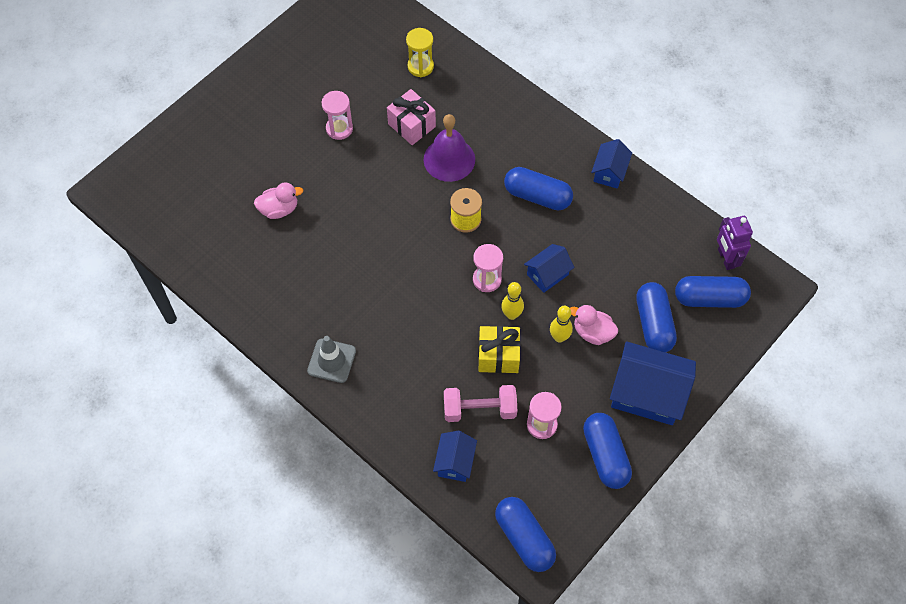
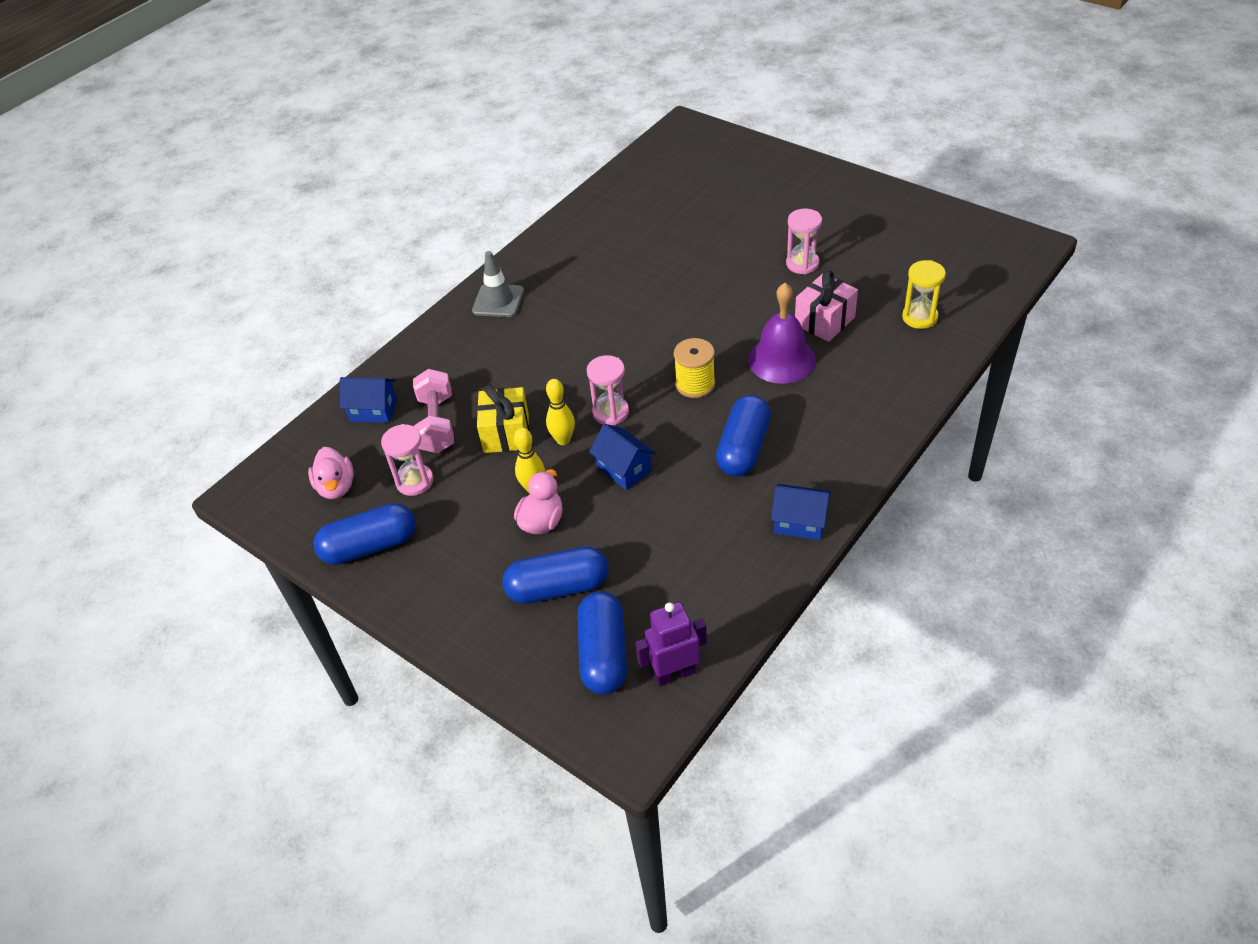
camera: 90 degrees right, 15 degrees down
pink duck [254,182,303,219] -> pink duck moved to [308,447,354,499]
blue capsule [495,497,556,572] -> none
blue house [610,341,696,425] -> none

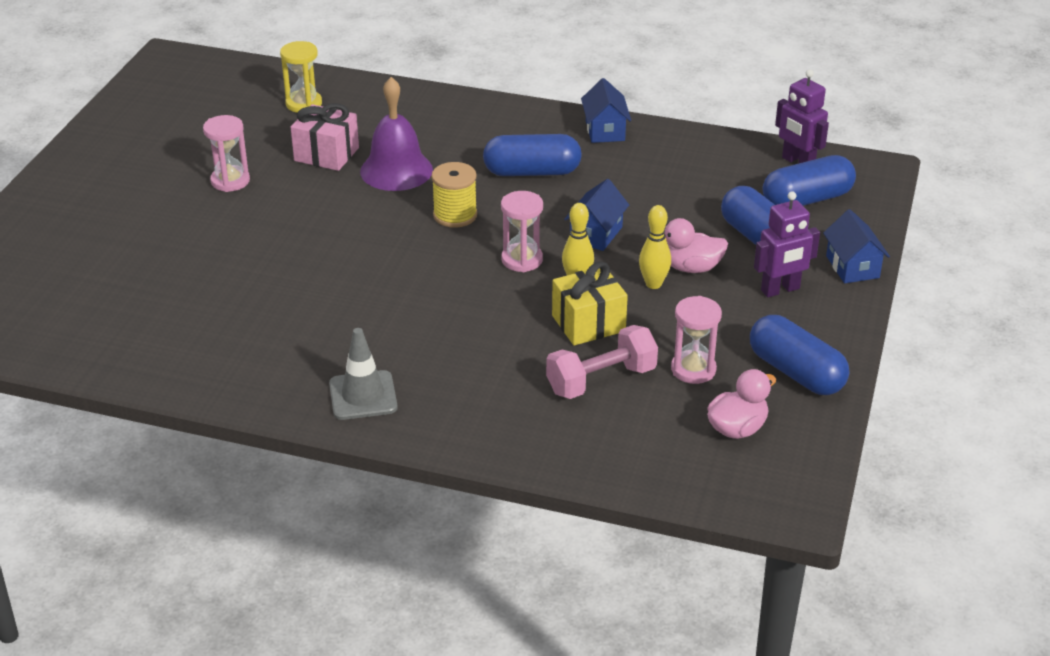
camera: 115 degrees left, 10 degrees down
blue house [340,377,397,423] -> blue house moved to [823,209,890,283]
none -> purple robot [754,191,820,297]

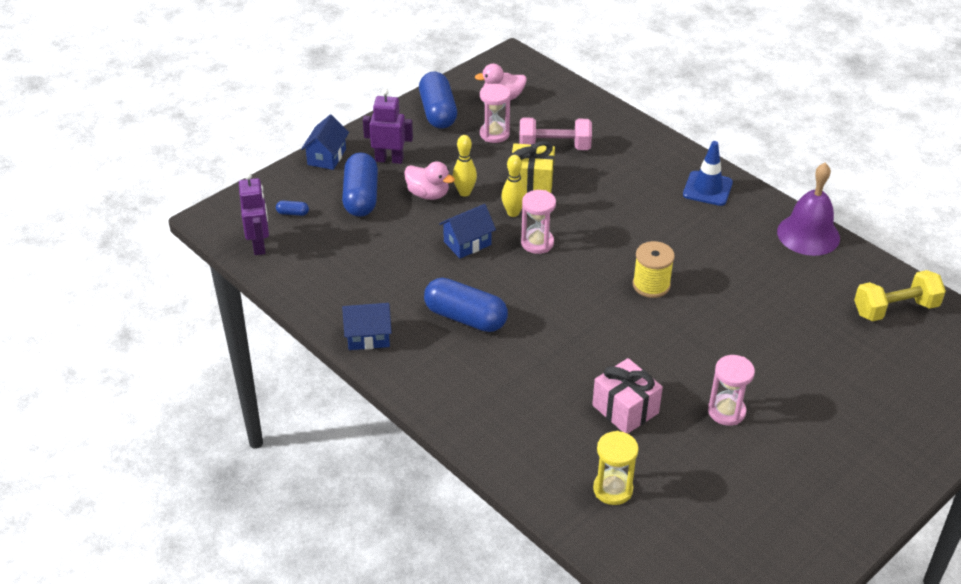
camera: 150 degrees left, 5 degrees up
grey traffic cone [329,328,398,420] -> blue traffic cone [683,141,733,206]
purple bell [360,77,433,191] -> purple bell moved to [777,163,840,256]
yellow spool [431,162,477,228] -> yellow spool moved to [633,241,675,298]
blue house [581,78,631,143] -> blue house turned 60 degrees clockwise [342,303,392,350]
blue capsule [763,155,856,206] -> blue capsule [276,201,309,216], size x0.41
none -> yellow dumbbell [854,270,946,321]

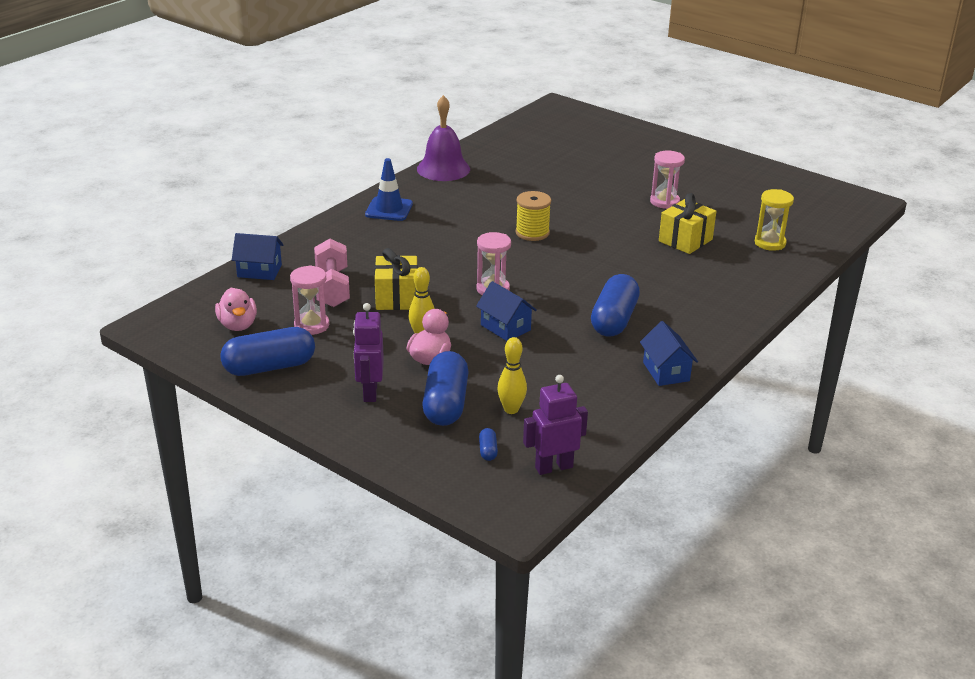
camera: 100 degrees left, 10 degrees down
blue house [301,115,349,170] -> blue house moved to [232,233,284,280]
blue capsule [342,152,378,217] -> blue capsule turned 75 degrees counterclockwise [422,351,469,426]
yellow bowling pin [501,155,526,217] -> yellow bowling pin moved to [497,337,527,414]
pink gift [592,358,663,434] -> yellow gift [659,193,716,254]
yellow dumbbell [854,270,946,321] -> none

